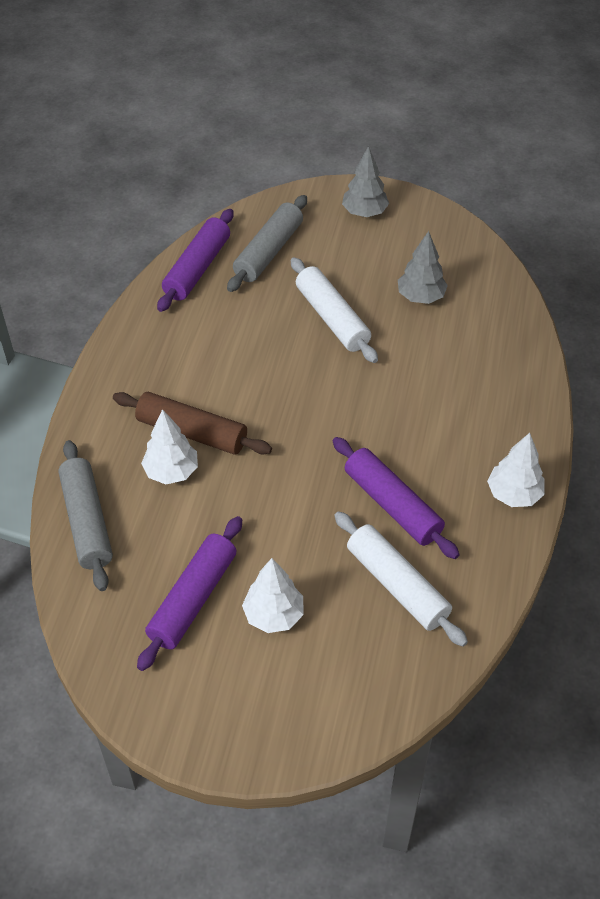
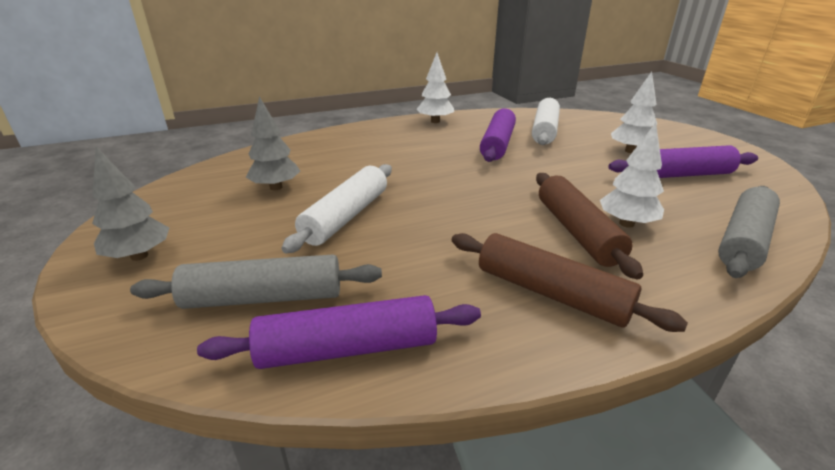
camera: 125 degrees left, 20 degrees down
none -> brown rolling pin [452,233,688,332]

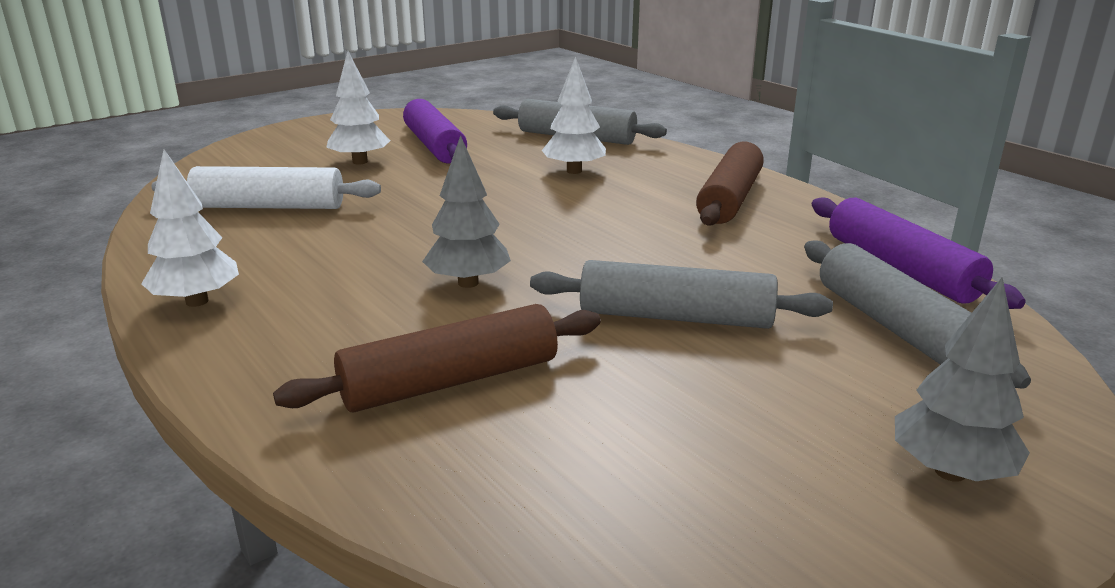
camera: 105 degrees left, 5 degrees down
grey tree [246,96,300,190] -> grey tree moved to [422,135,511,288]
white rolling pin [281,164,392,253] -> grey rolling pin [530,260,833,329]
purple rolling pin [480,108,516,162] -> none
brown rolling pin [536,173,643,279] -> brown rolling pin moved to [273,304,601,413]

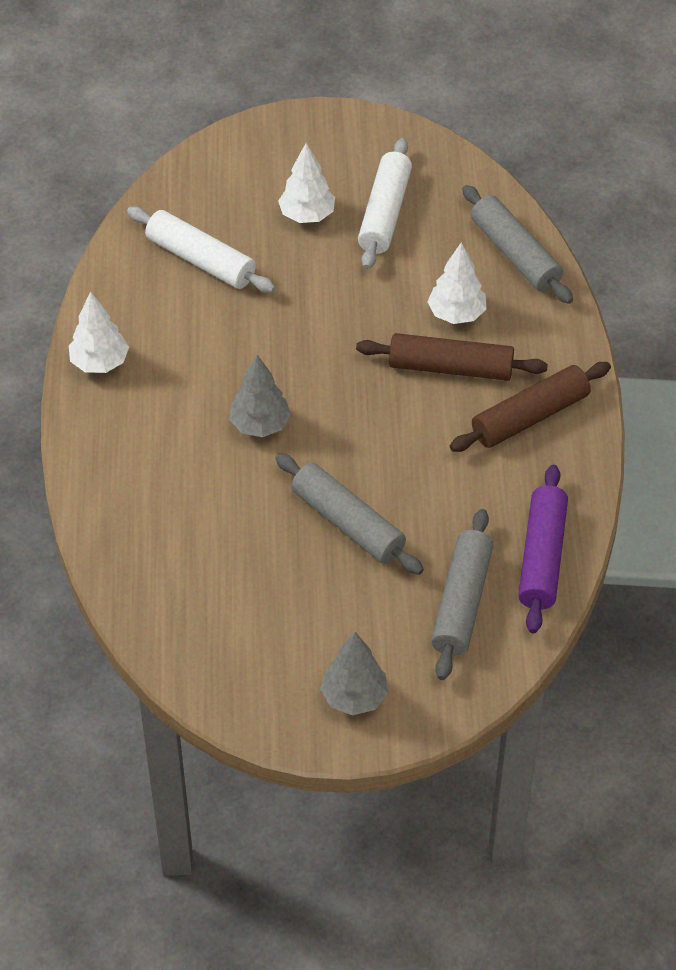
camera: 35 degrees right, 25 degrees up
brown rolling pin [273,304,601,413] -> brown rolling pin moved to [356,333,548,381]
purple rolling pin [403,99,467,163] -> white rolling pin [358,138,412,269]

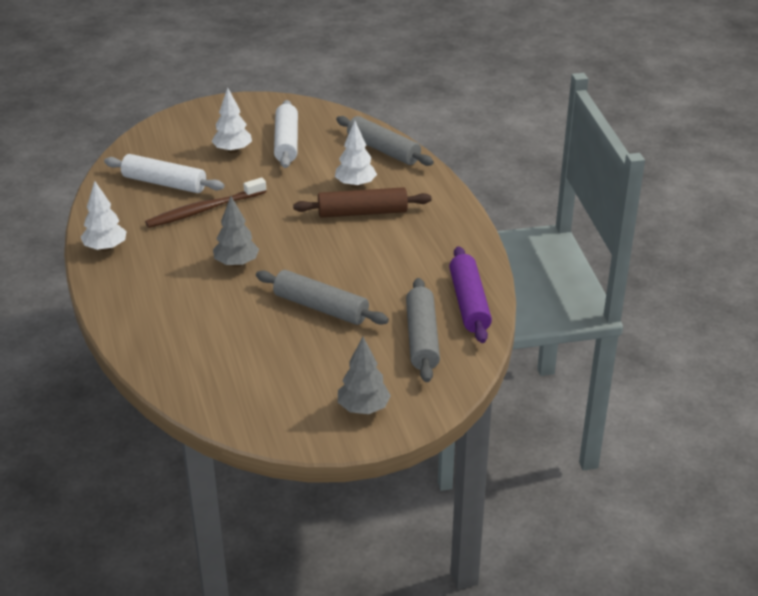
camera: 15 degrees left, 15 degrees down
brown rolling pin [450,362,611,452] -> none
none -> brown toothbrush [145,178,267,228]

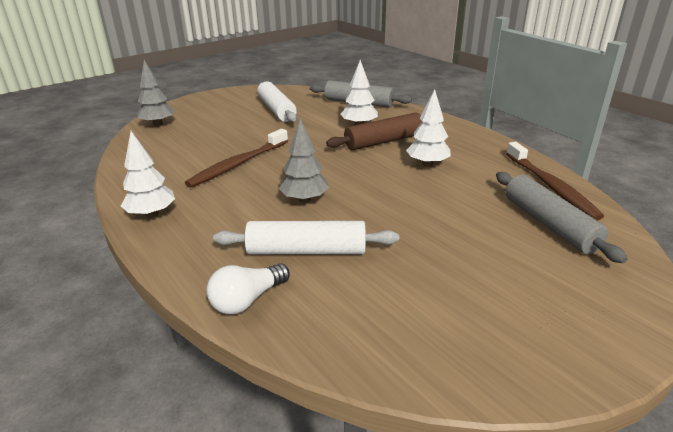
camera: 20 degrees left, 5 degrees down
white rolling pin [104,154,224,193] -> white rolling pin moved to [213,221,399,254]
white tree [211,88,252,153] -> white tree moved to [406,89,451,167]
grey rolling pin [256,270,389,325] -> none
grey tree [338,337,391,414] -> grey tree moved to [137,60,175,126]
purple rolling pin [449,246,492,343] -> brown toothbrush [506,142,604,220]
none -> white light bulb [206,263,290,314]

